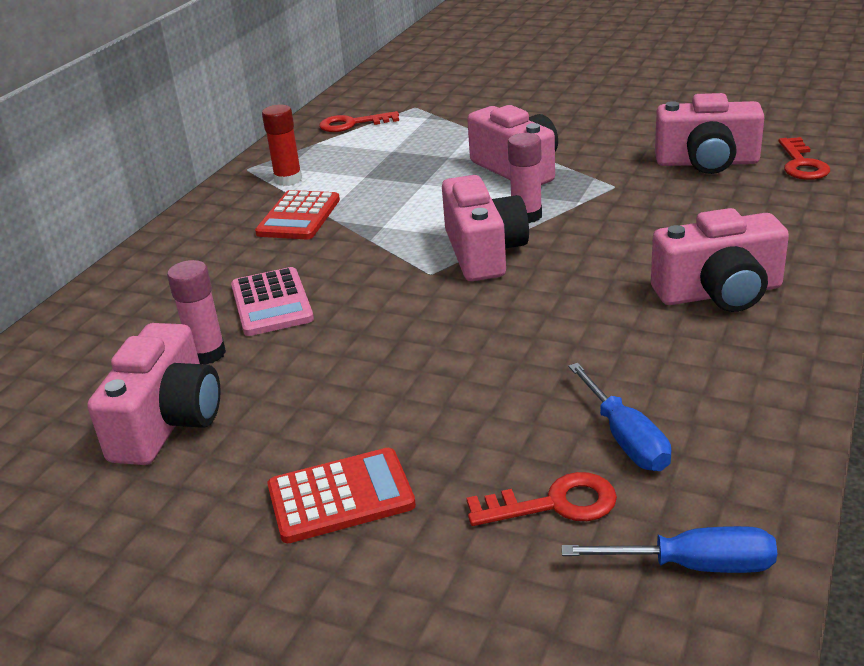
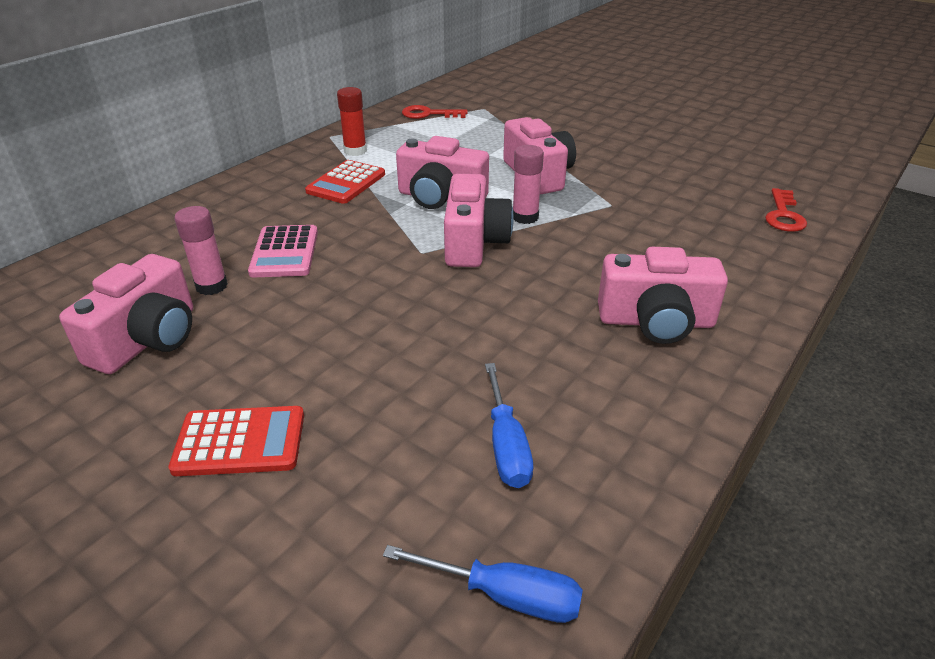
camera: 10 degrees right, 5 degrees up
red key [467,472,617,526] -> none
pink camera [655,93,764,174] -> pink camera moved to [396,136,489,209]

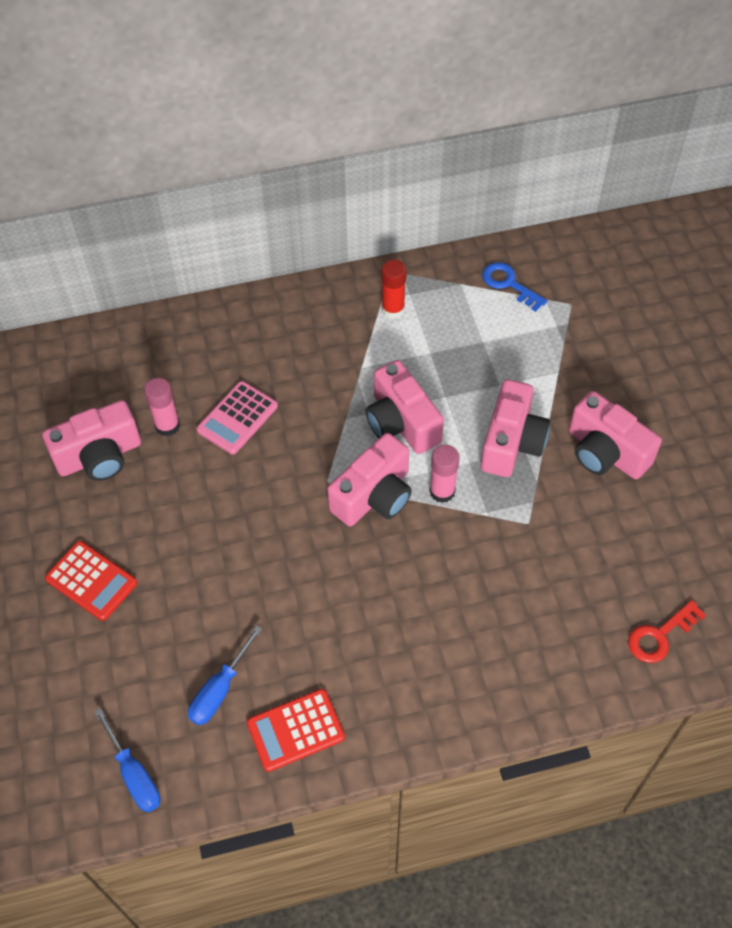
camera: 40 degrees right, 20 degrees up
red calculator [305,160,385,204] -> red calculator moved to [247,689,345,772]
red key [402,105,468,119] -> blue key [482,262,547,312]
pink camera [598,247,728,344] -> pink camera moved to [569,391,662,479]

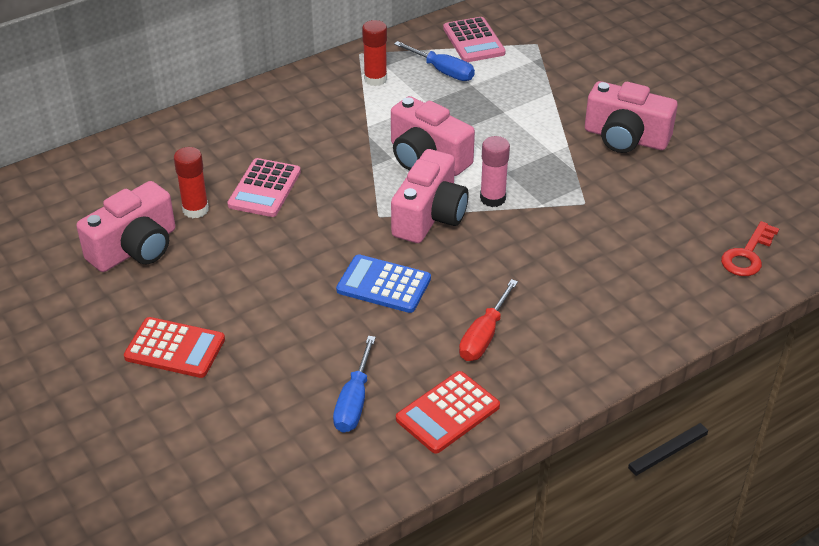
camera: 20 degrees left, 15 degrees down
blue screwdriver [94,708,160,812] -> blue screwdriver moved to [394,41,475,81]
pink glue stick [144,378,180,436] -> red glue stick [174,147,209,218]
pink camera [481,379,550,477] -> none
blue key [482,262,547,312] -> pink calculator [443,17,506,62]
none -> blue calculator [336,254,431,313]
none -> red screwdriver [459,279,518,361]

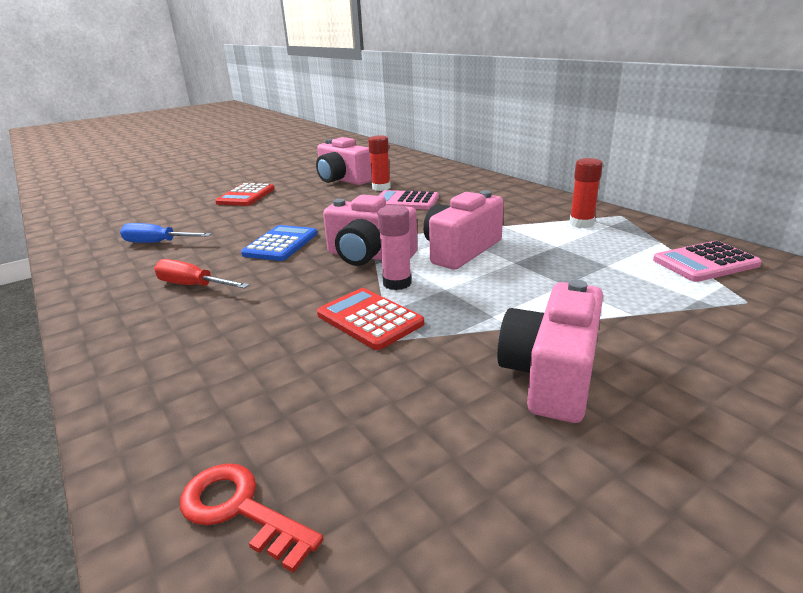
camera: 90 degrees right, 15 degrees down
blue screwdriver [394,41,475,81] -> none
red calculator [396,371,500,454] -> red calculator moved to [317,288,424,350]

